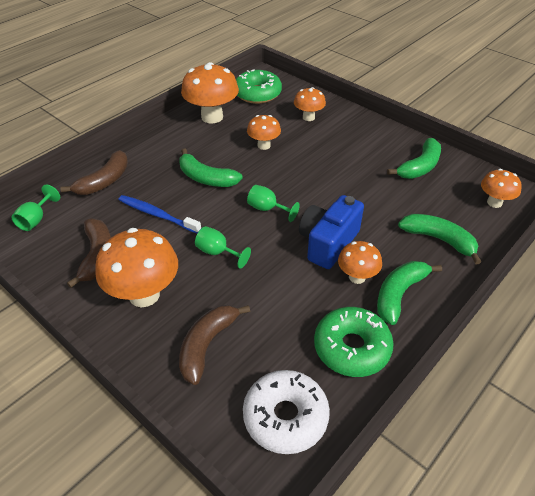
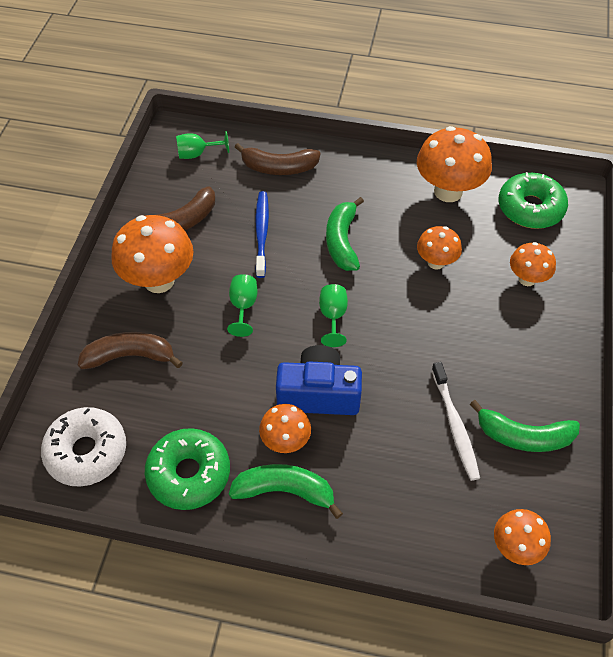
camera: 60 degrees right, 10 degrees up
green banana [398,214,481,265] -> none
none -> white toothbrush [431,362,480,481]

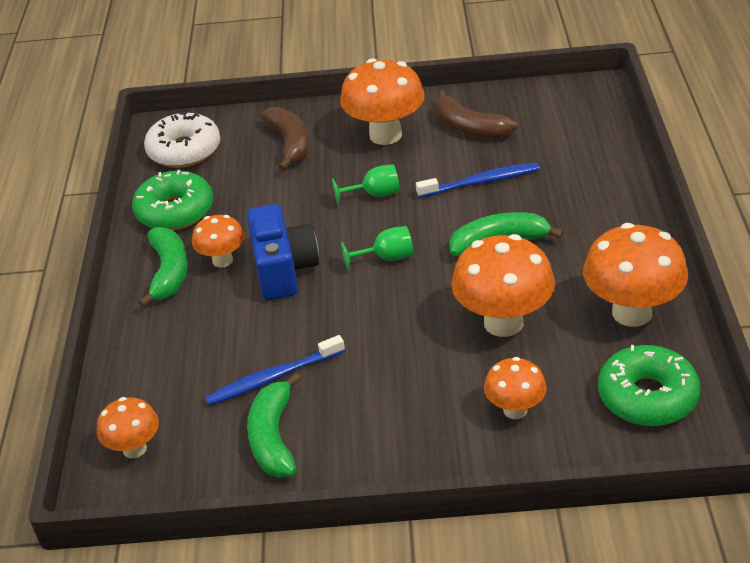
camera: 80 degrees right, 15 degrees down
green goblet [176,131,229,159] -> none
brown banana [235,143,321,175] -> none
orange mushroom [417,226,462,270] -> orange mushroom [451,234,555,337], size x1.76
white toothbrush [431,362,480,481] -> blue toothbrush [205,335,345,406]

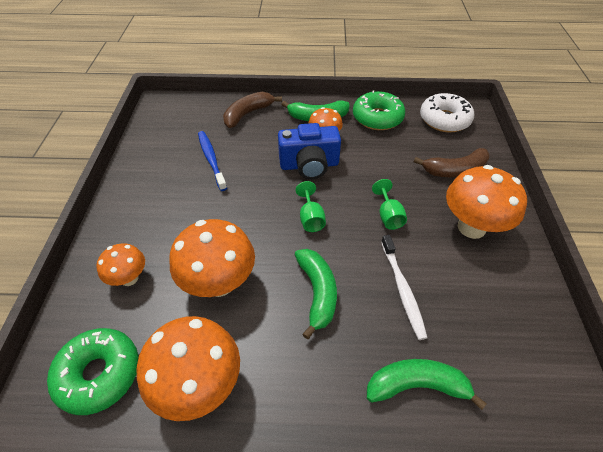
camera: 90 degrees right, 10 degrees up
orange mushroom [97,397,159,458] -> none
green banana [247,373,301,478] -> green banana moved to [367,359,487,410]
blue toothbrush [416,163,540,198] -> white toothbrush [381,235,428,340]
brown banana [436,90,517,139] -> brown banana moved to [223,92,282,128]

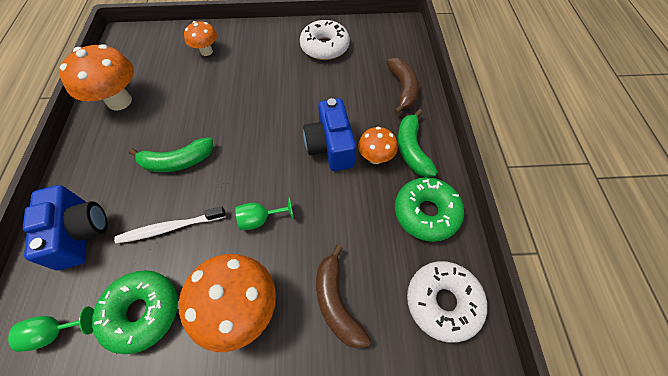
camera: 85 degrees right, 10 degrees up
green donut [47,328,139,415] -> green donut moved to [92,270,178,354]
orange mushroom [169,219,255,297] -> none
blue toothbrush [198,131,227,191] -> none
brown banana [223,92,282,128] -> brown banana turned 45 degrees clockwise [386,57,419,114]
green goblet [296,181,326,232] -> green goblet moved to [8,306,94,352]
green banana [367,359,487,410] -> blue camera [23,185,108,270]
none -> white donut [300,20,350,60]

